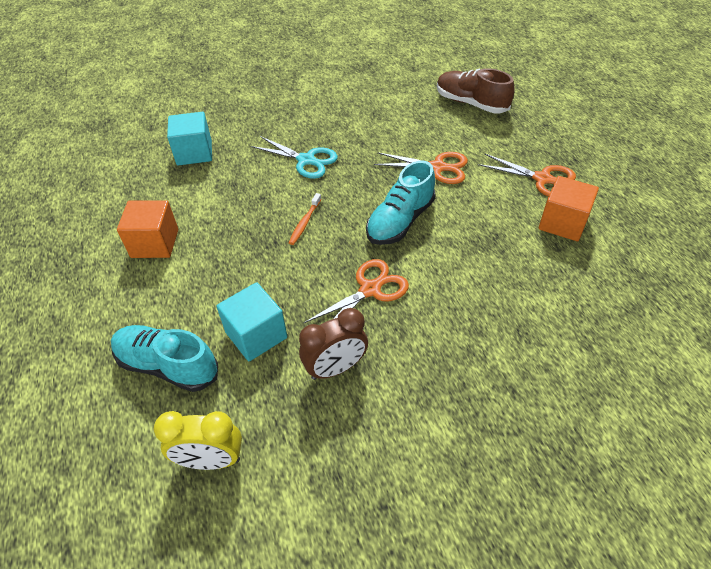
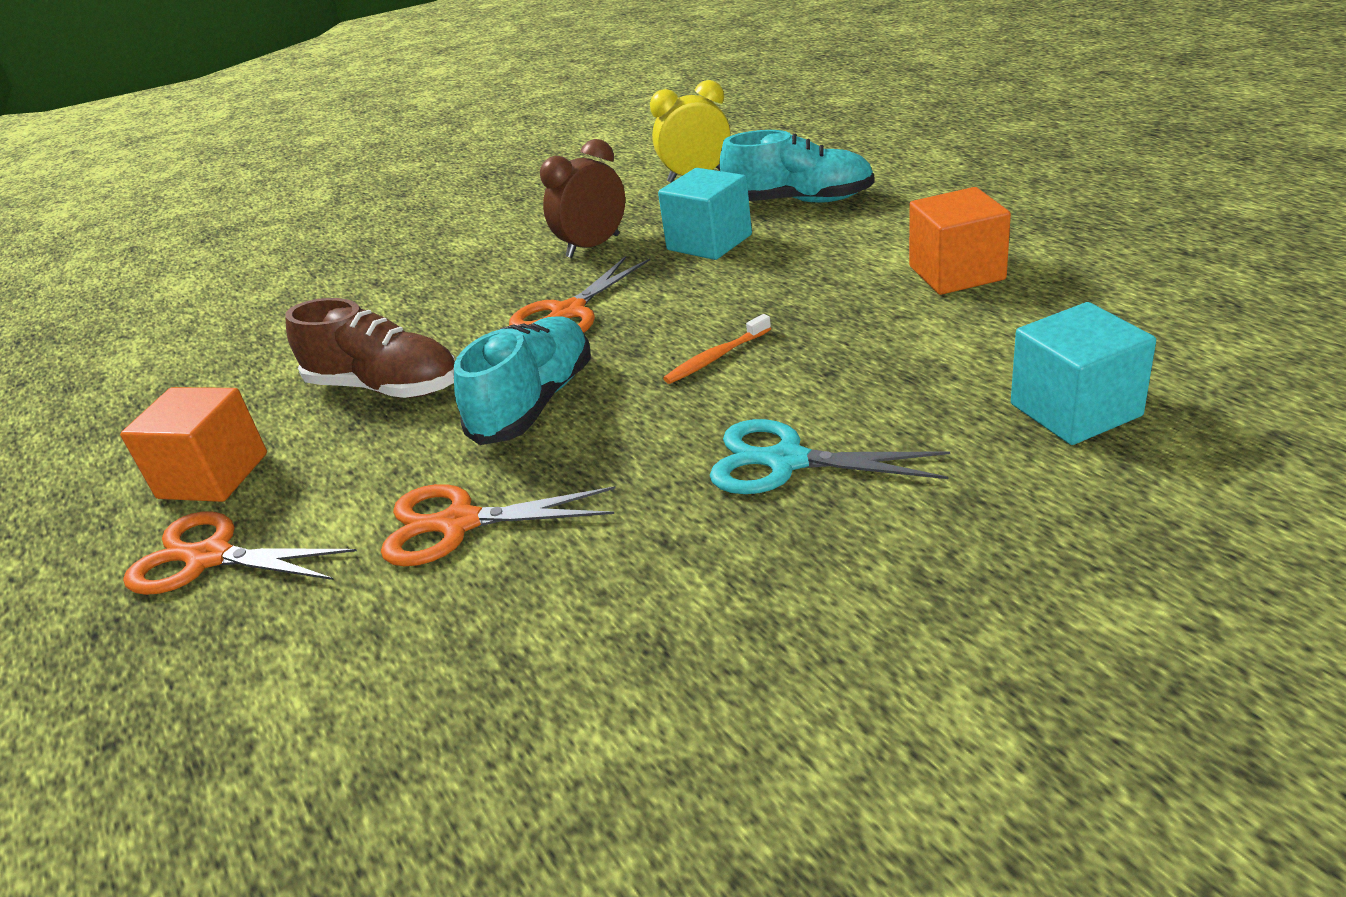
camera: 170 degrees right, 15 degrees down
orange toothbrush [289,193,321,245] -> orange toothbrush turned 135 degrees counterclockwise [663,314,771,384]
brown shoe [437,68,515,113] -> brown shoe moved to [285,298,455,398]

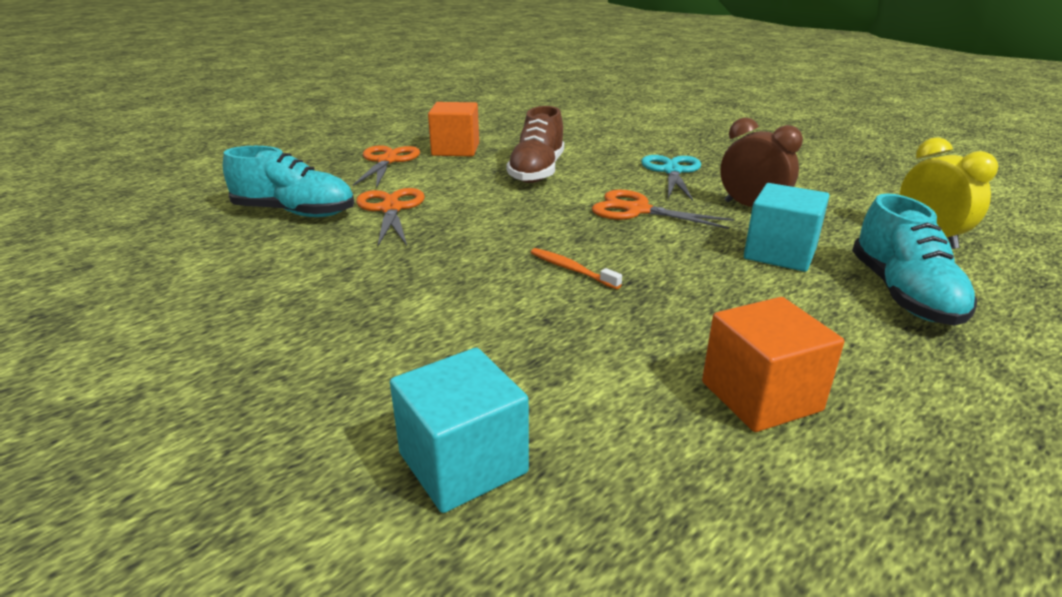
camera: 75 degrees right, 5 degrees down
turquoise shoe [454,316,591,445] -> turquoise shoe moved to [223,146,354,217]
turquoise scissors [710,419,950,494] -> turquoise scissors moved to [641,155,701,201]

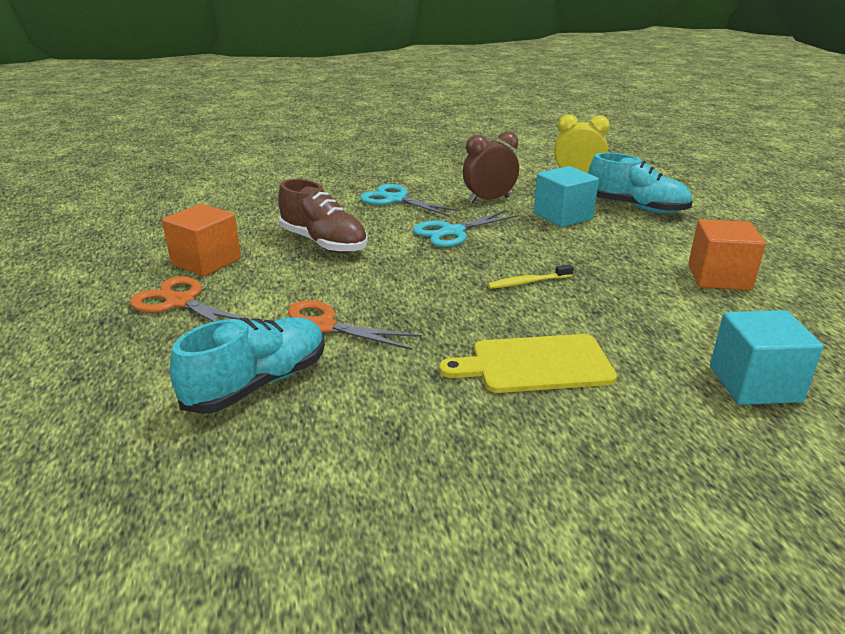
camera: 60 degrees left, 0 degrees up
orange toothbrush [531,248,622,289] -> yellow toothbrush [487,264,574,289]
orange scissors [592,190,734,229] -> turquoise scissors [413,210,519,247]
none -> yellow cutting board [439,334,617,393]

